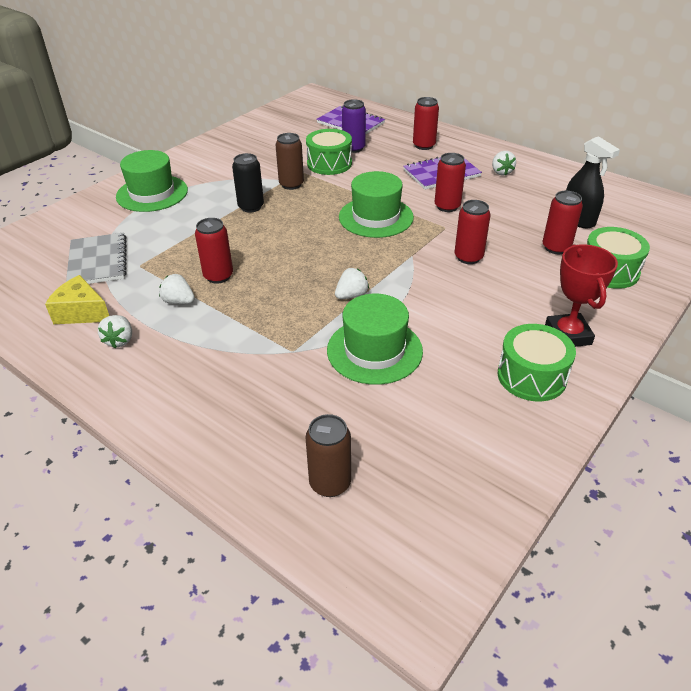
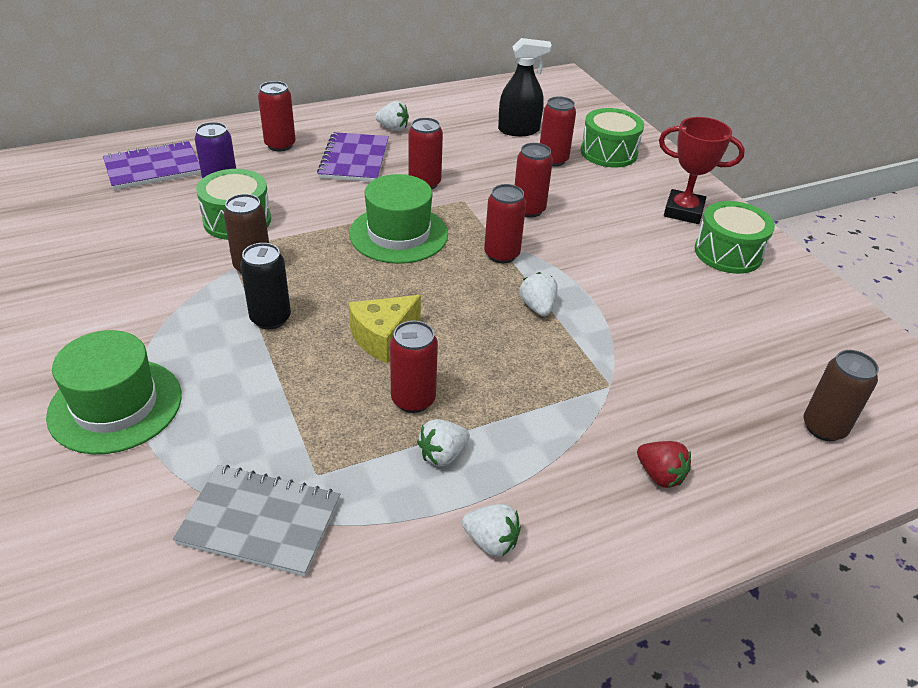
camera: 65 degrees left, 0 degrees up
yellow cheese [45,275,109,324] -> yellow cheese moved to [348,295,421,363]
green hat [327,294,423,385] -> none
none -> red can [484,184,526,263]
none -> red strawberry [637,441,691,488]

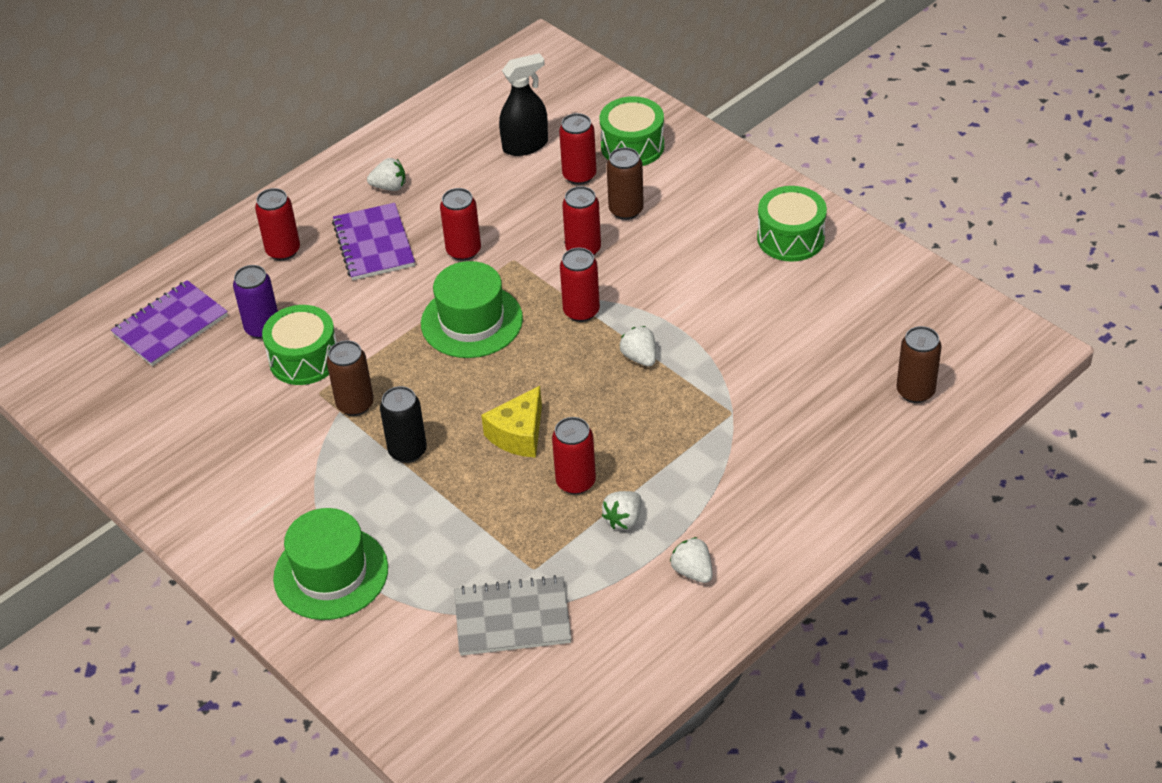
camera: 15 degrees left, 5 degrees up
white strawberry [462,504,521,557] -> white strawberry turned 135 degrees counterclockwise [670,537,713,583]
red strawberry [637,441,691,488] -> none
red trophy [659,117,745,224] -> none
none -> brown can [607,147,644,220]

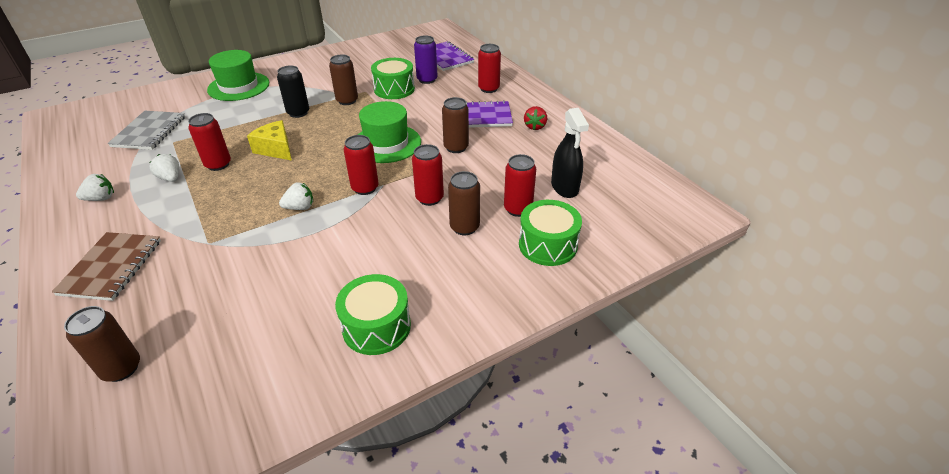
camera: 100 degrees right, 5 degrees down
white strawberry [367,158,406,191] -> red strawberry [524,106,547,130]
red can [440,188,481,261] -> brown can [442,97,469,153]
none -> brown notebook [52,232,161,301]

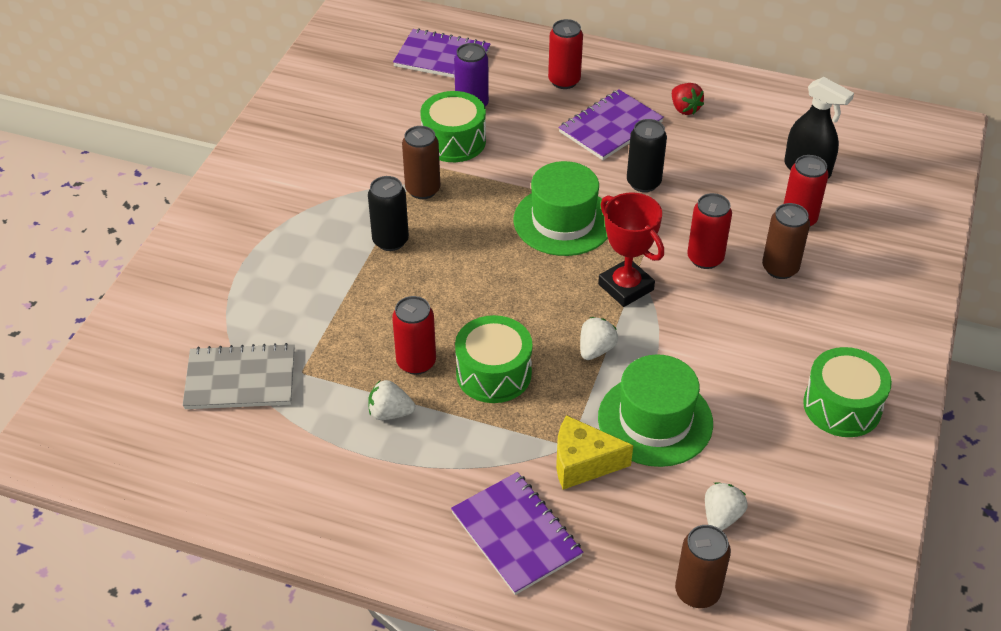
camera: 40 degrees left, 5 degrees up
brown notebook [52,232,161,301] -> purple notebook [451,472,583,595]
white strawberry [76,174,114,201] -> white strawberry moved to [705,482,748,531]
grey notebook [108,111,185,150] -> grey notebook turned 60 degrees counterclockwise [183,343,295,409]
green hat [207,50,269,101] -> green hat moved to [598,354,713,467]
yellow cheese [247,120,292,161] -> yellow cheese moved to [556,415,633,490]
red can [343,135,379,195] -> red trophy [598,192,664,307]
brown can [442,97,469,153] -> black can [627,119,667,192]
green drum [519,200,582,266] -> green drum moved to [455,315,533,403]

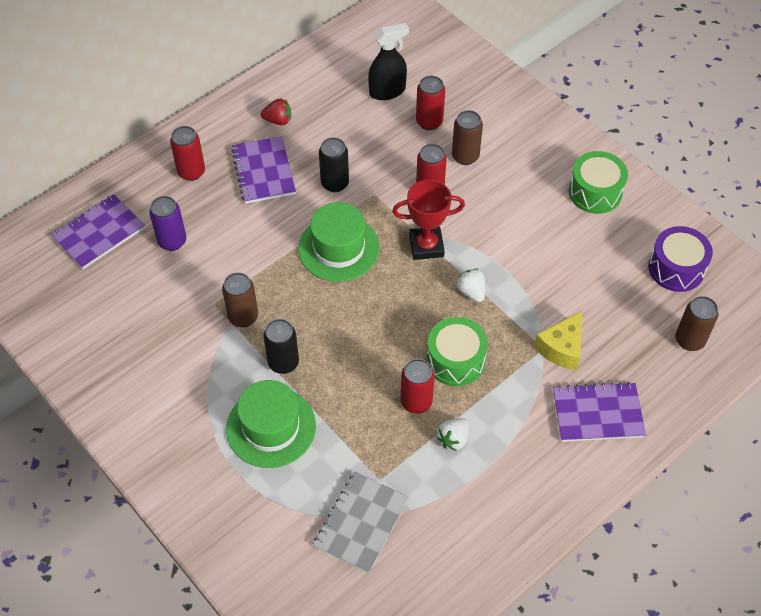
camera: 60 degrees left, 10 degrees up
green drum [420,91,486,162] -> none
green hat [598,354,713,467] -> green hat moved to [226,380,316,468]
white strawberry [705,482,748,531] -> none
none -> purple drum [648,226,713,292]

